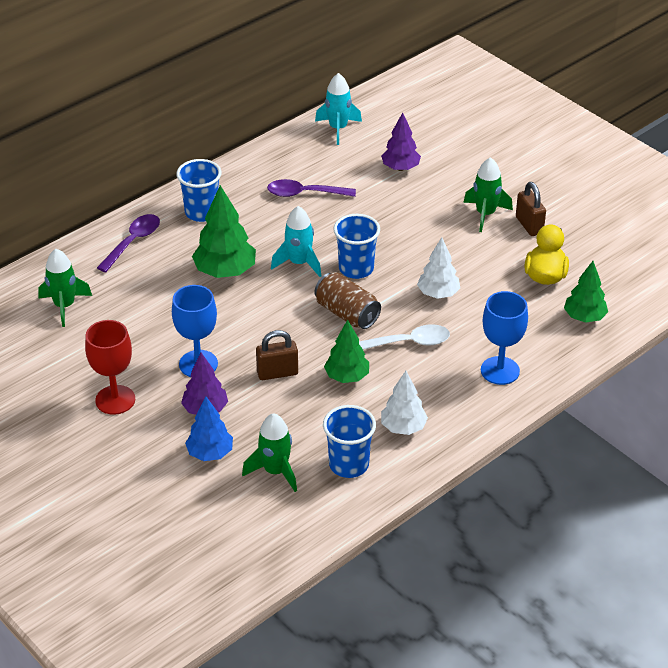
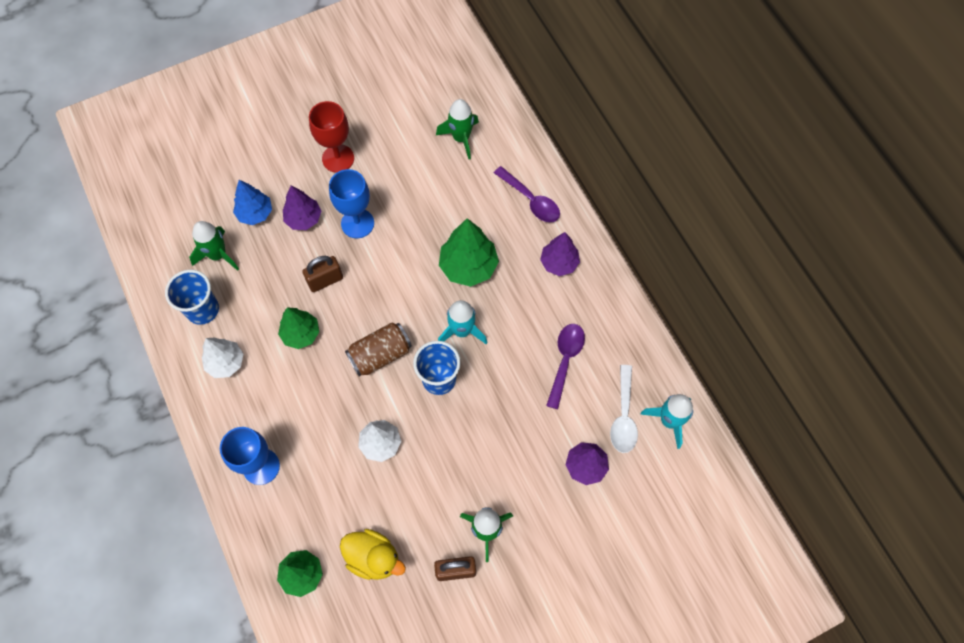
camera: 105 degrees right, 25 degrees up
blue cup [176,159,221,222] -> purple tree [540,232,580,276]
brown padlock [256,330,298,380] -> brown padlock turned 60 degrees clockwise [302,256,343,292]
white spoon [359,324,450,350] -> white spoon moved to [610,365,638,453]

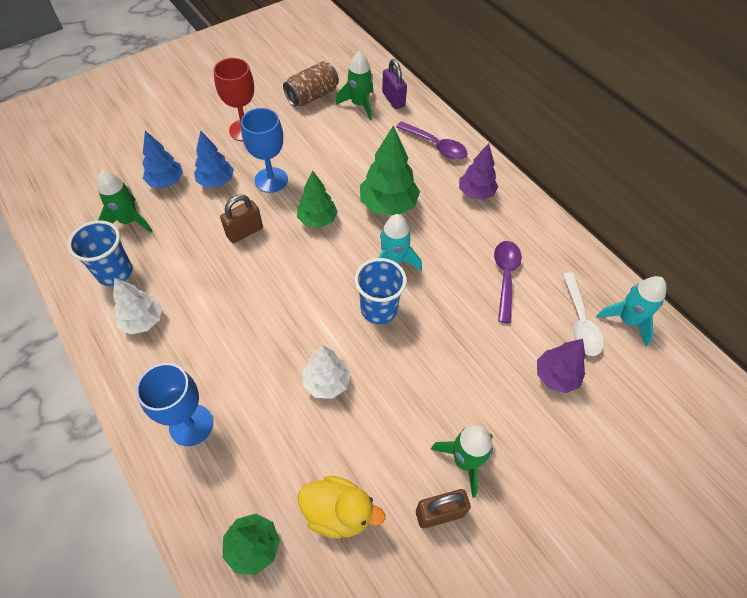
camera: 10 degrees left, 10 degrees down
green tree [278,307,319,349] -> green tree moved to [297,171,338,228]
purple tree [283,186,321,230] -> blue tree [194,131,234,188]
brown can [345,322,412,376] -> brown can moved to [283,61,339,107]
none -> purple padlock [382,59,407,109]

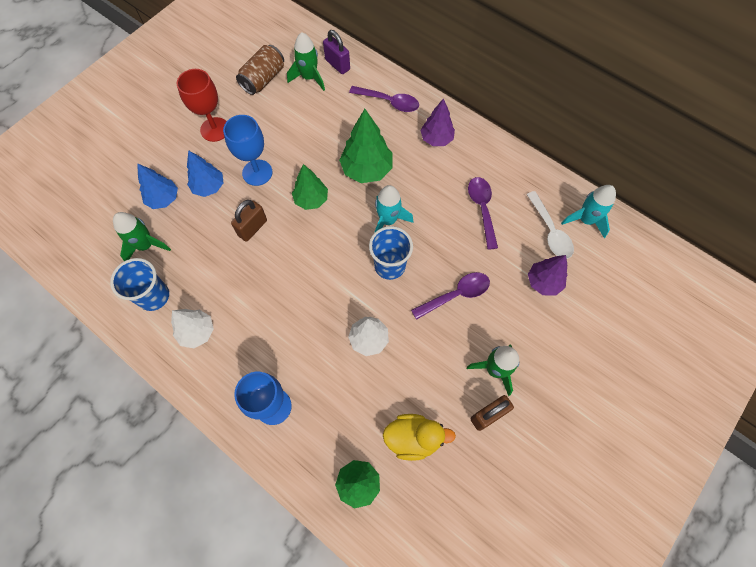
camera: 15 degrees left, 10 degrees up
none -> purple spoon [411,272,490,320]

